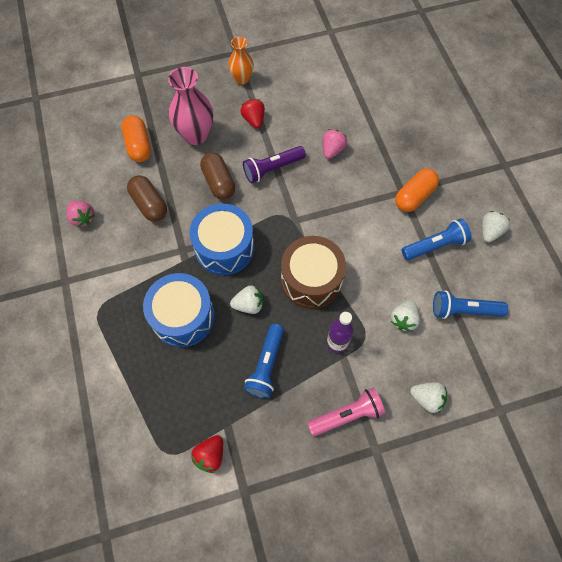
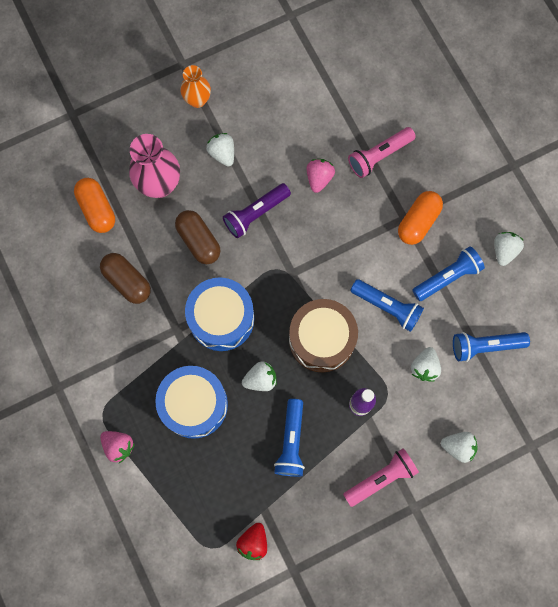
camera: 10 degrees left, 10 degrees up
pink strawberry [67,201,95,228] -> pink strawberry moved to [100,431,135,463]
red strawberry [241,99,265,128] -> white strawberry [206,133,234,166]
none -> pink flashlight [348,127,416,178]
none -> blue flashlight [350,279,424,332]

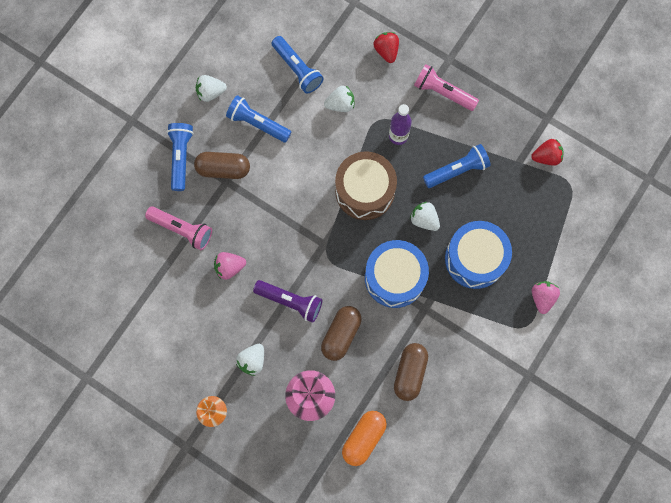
camera: 120 degrees left, 0 degrees up
blue flashlight [350,279,424,332] -> blue flashlight moved to [167,123,194,191]
orange capsule [398,191,443,245] -> brown capsule [194,152,250,179]
white strawberry [441,432,478,463] -> red strawberry [373,32,399,63]

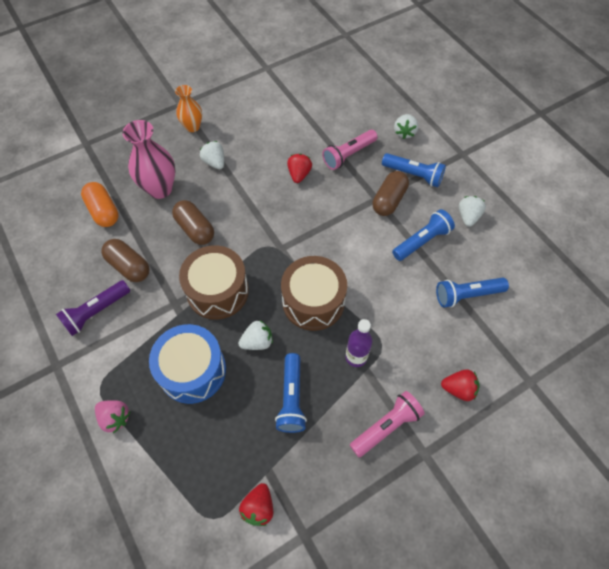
camera: 115 degrees right, 15 degrees down
pink strawberry [214,252,246,280] -> red strawberry [287,153,312,183]
purple flashlight [253,280,323,323] -> purple flashlight moved to [56,280,130,336]
white strawberry [324,86,354,112] -> white strawberry moved to [394,114,418,139]
blue drum [365,240,429,308] -> brown drum [179,245,249,320]

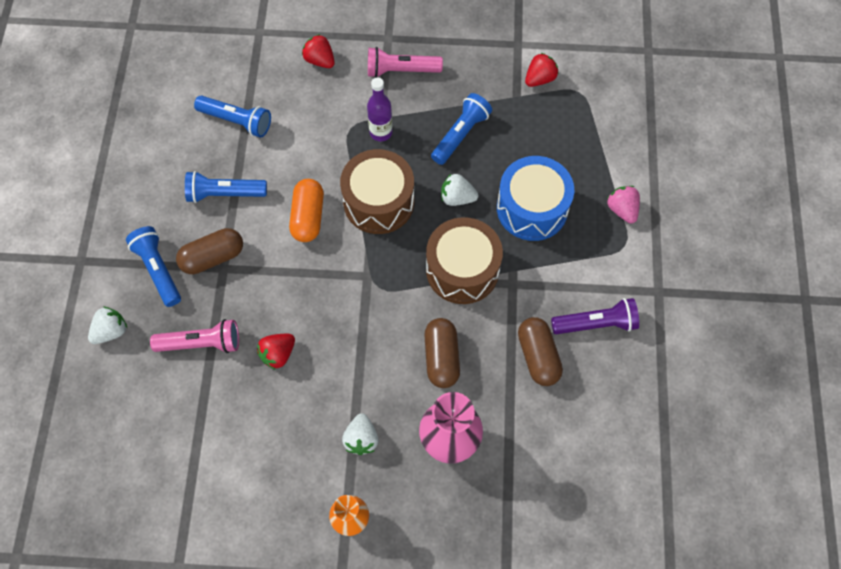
camera: 145 degrees left, 5 degrees up
orange capsule [81,182,119,227] -> orange capsule moved to [289,179,324,242]
white strawberry [459,196,486,227] -> none

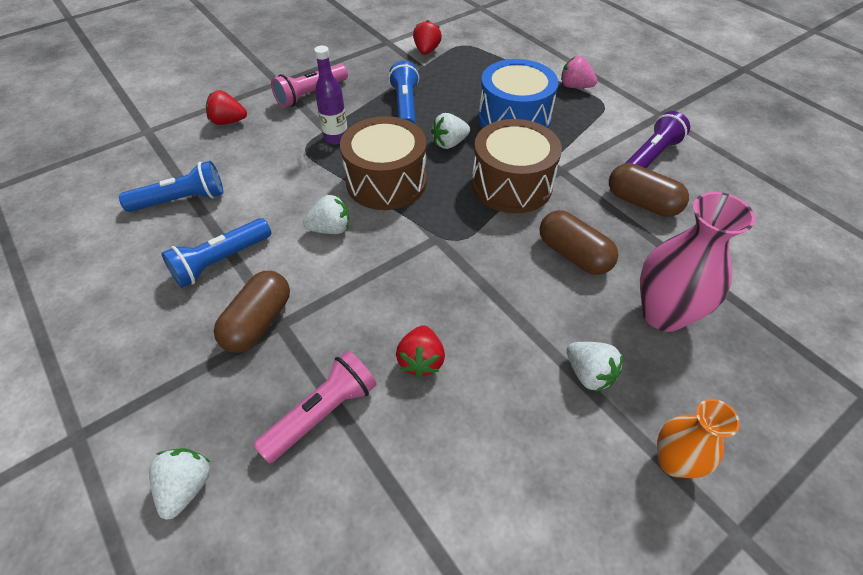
camera: 40 degrees left, 15 degrees down
blue flashlight [126,226,181,307] -> none
orange capsule [289,179,324,242] -> white strawberry [303,195,349,234]

